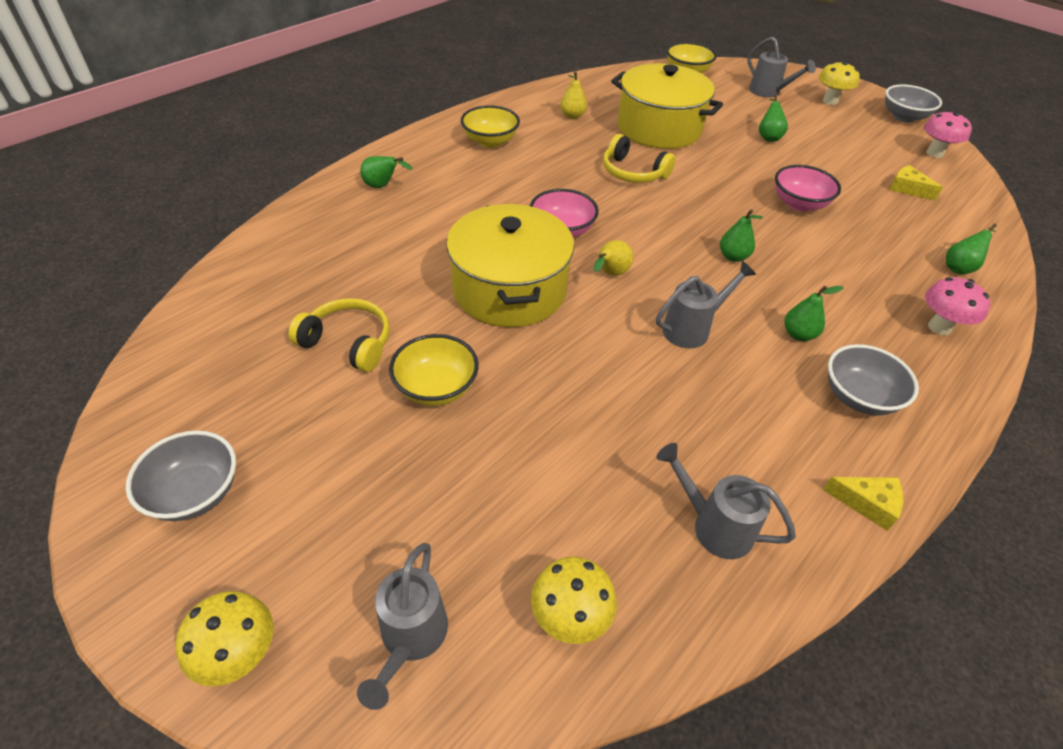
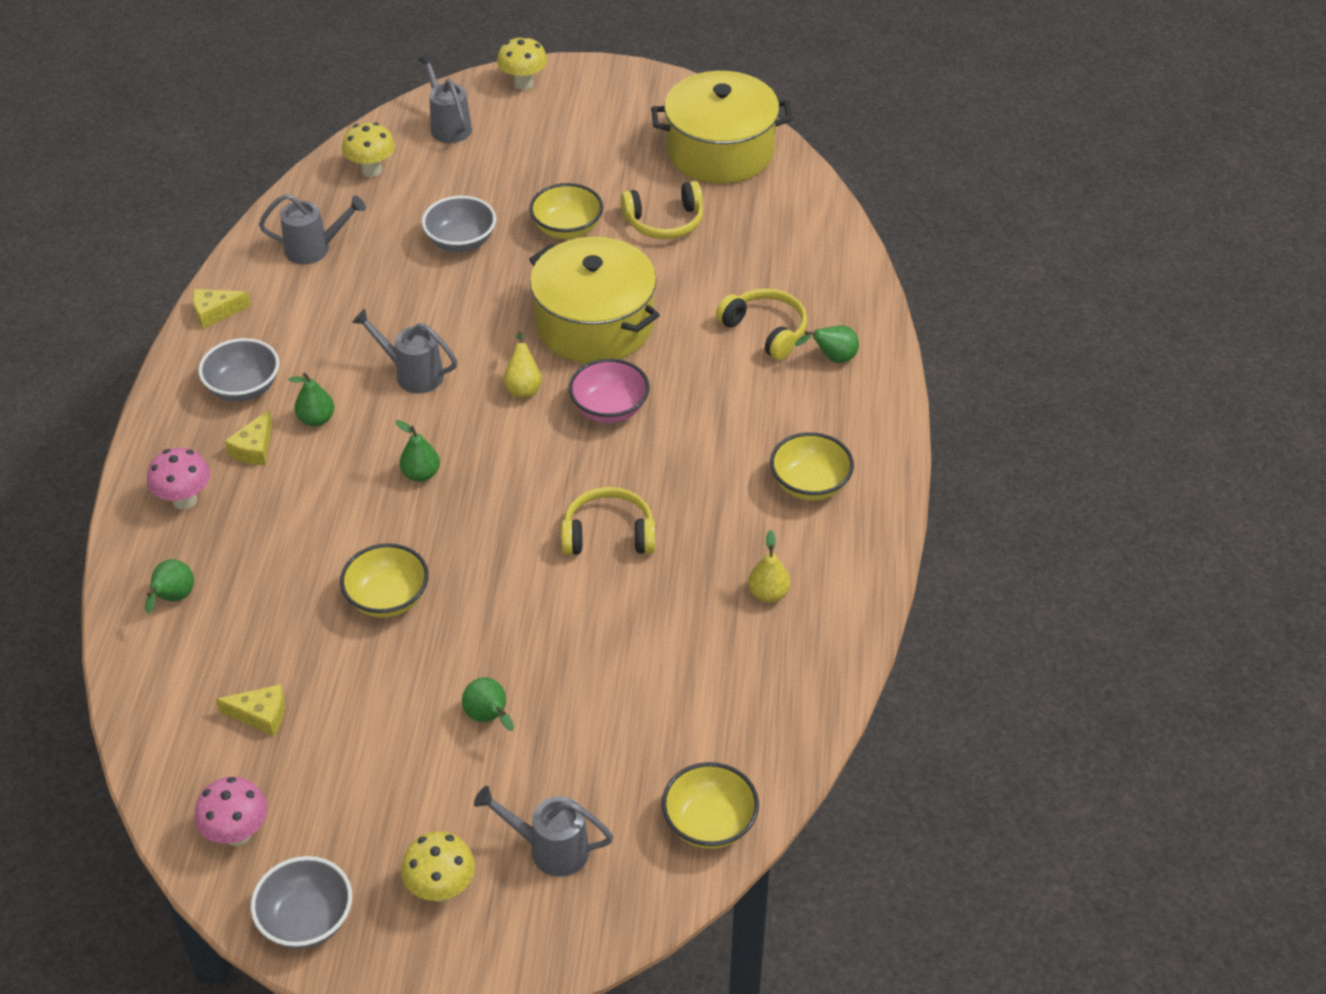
camera: 145 degrees right, 0 degrees up
grey bowl [126,430,236,521] -> grey bowl moved to [422,196,496,252]
yellow pot [611,63,723,149] -> yellow pot moved to [651,71,793,184]
grey watering can [656,261,756,349] -> grey watering can turned 90 degrees clockwise [352,309,457,393]
pink bowl [775,165,841,211] -> yellow bowl [340,543,429,618]
none -> yellow cheese [225,410,272,465]
none -> yellow headphones [716,288,807,360]

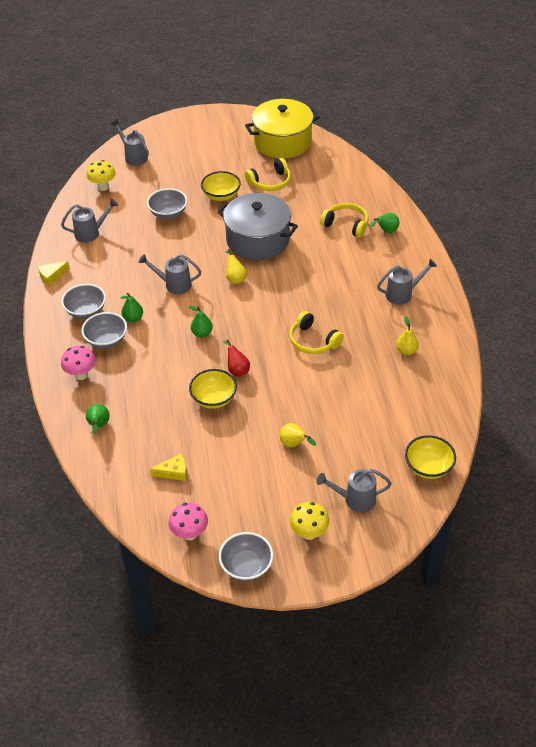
camera: 15 degrees left, 0 degrees up
yellow cheese [225,410,272,465] -> grey bowl [82,312,127,349]
green pear [462,677,514,731] -> yellow pear [280,423,316,447]
yellow mushroom [497,36,547,90] -> none
yellow pot [529,237,660,363] -> grey pot [217,193,298,260]
yellow headphones [561,487,655,555] -> yellow headphones turned 120 degrees counterclockwise [290,311,344,354]
pink bowl [569,359,650,423] -> none
yellow bowl [770,432,854,501] -> grey watering can [377,259,437,305]
none -> red pear [223,340,250,377]

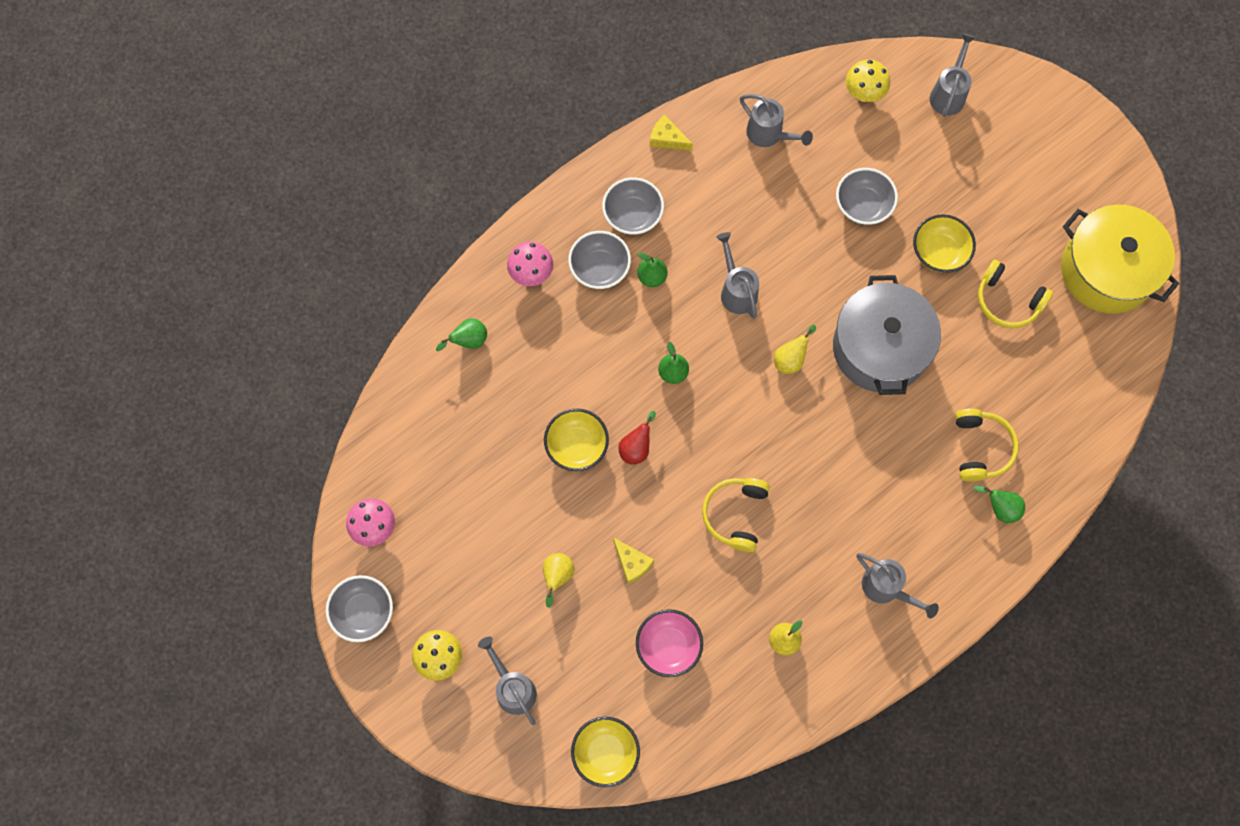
camera: 60 degrees right, 25 degrees up
yellow cheese [150,453,187,481] -> yellow cheese moved to [613,537,654,584]
none -> pink bowl [636,609,703,677]

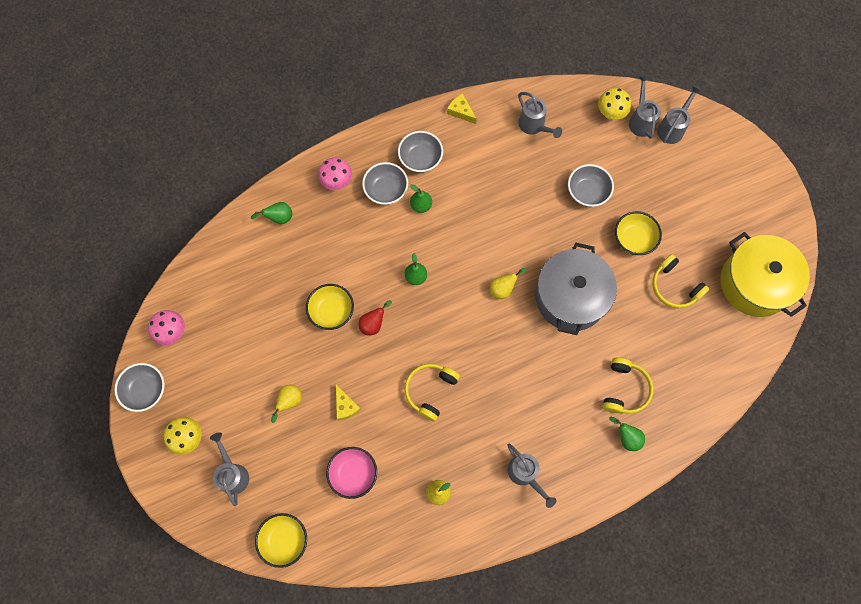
camera: 15 degrees right, 0 degrees up
grey watering can [716,232,759,318] -> grey watering can moved to [629,75,661,139]

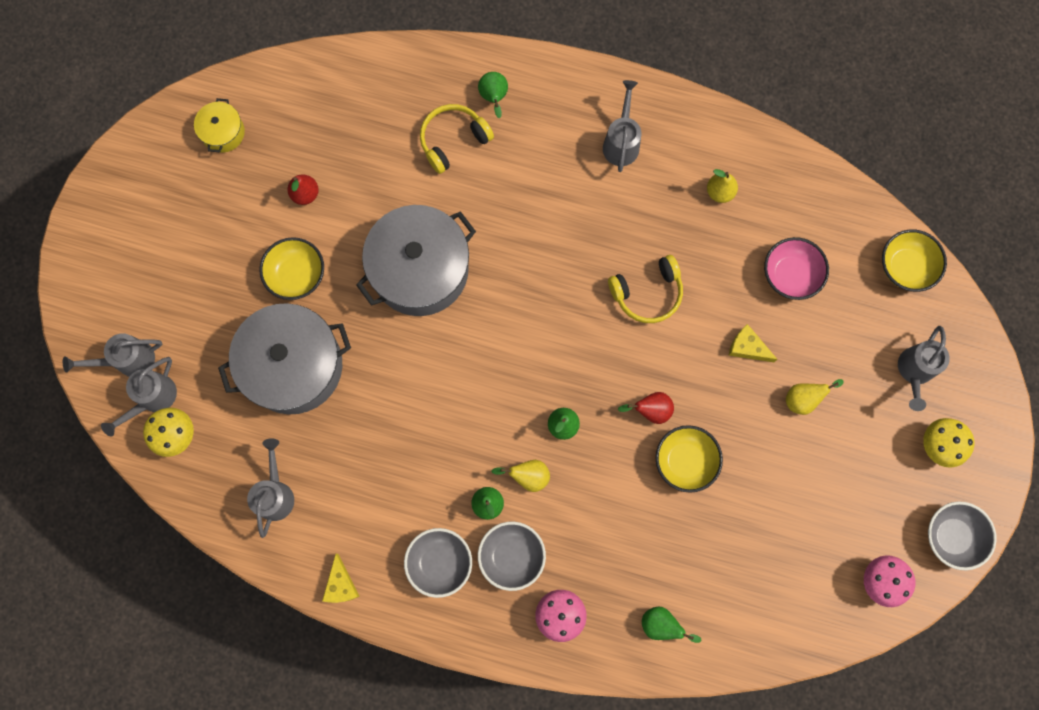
camera: 140 degrees left, 5 degrees up
yellow cheese [336,385,361,420] -> yellow cheese turned 75 degrees counterclockwise [729,324,778,362]
yellow pear [490,268,526,299] -> yellow pear moved to [491,460,550,492]
grey bowl [568,164,614,207] -> grey pot [218,303,351,414]
yellow headphones [652,254,709,308] -> red pear [287,175,319,205]
yellow pot [721,232,810,317] -> yellow pot [194,98,245,153], size x0.46

